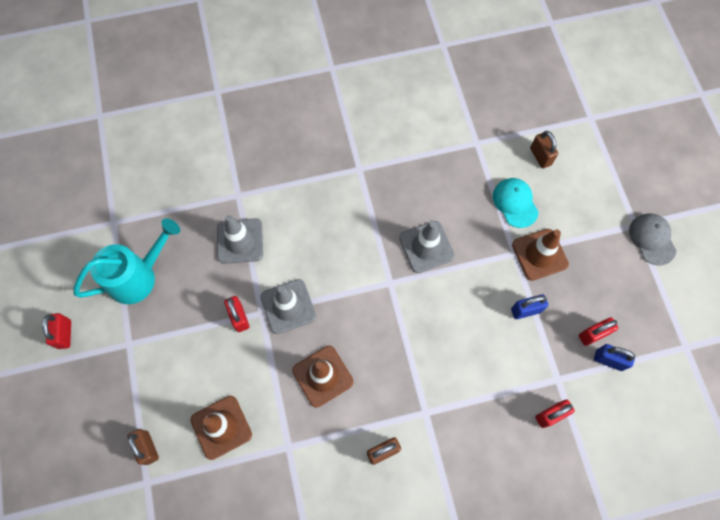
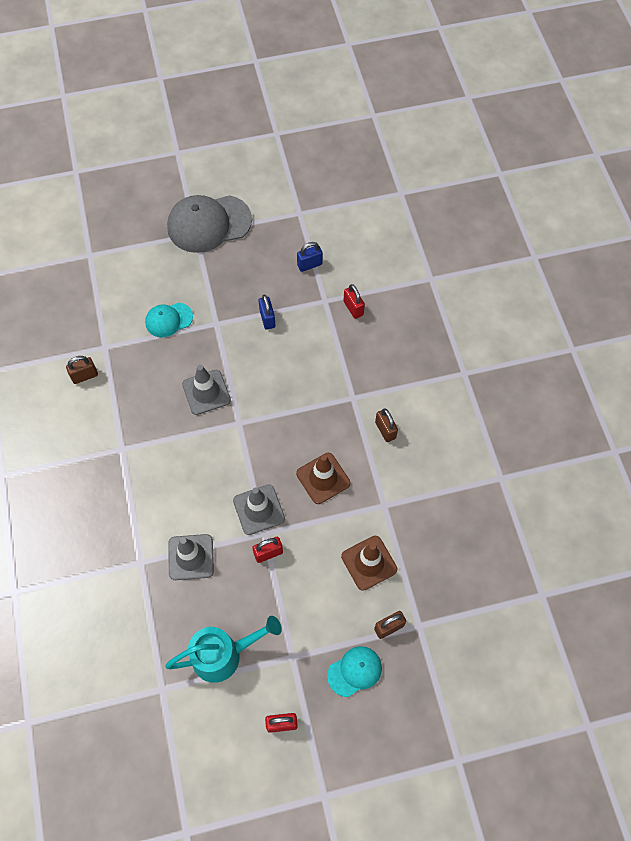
camera: 90 degrees left, 5 degrees down
turquoise watering can [73,218,180,304] -> turquoise watering can turned 105 degrees clockwise [165,616,282,683]
brown traffic cone [512,229,569,281] -> none
brown padlock [530,131,558,168] -> brown padlock moved to [66,356,98,384]
red padlock [579,317,618,346] -> none
blue padlock [594,344,635,371] -> blue padlock turned 45 degrees clockwise [297,242,323,272]
grey cap [629,213,677,266] -> grey cap [167,195,252,253], size x1.87
none -> turquoise cap [327,646,382,697]

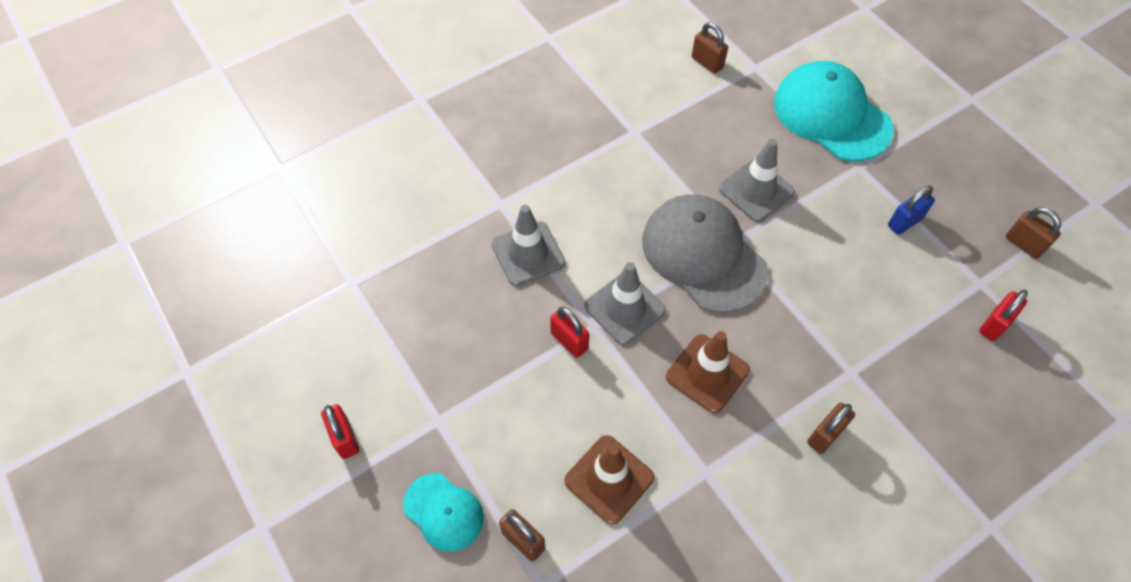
camera: 70 degrees right, 5 degrees down
turquoise cap [145,302,193,337] -> turquoise cap [774,61,893,161], size x1.87
turquoise watering can [165,616,282,683] -> none
grey cap [167,195,252,253] -> grey cap moved to [642,194,768,313]
blue padlock [297,242,323,272] -> brown padlock [1006,207,1061,259]

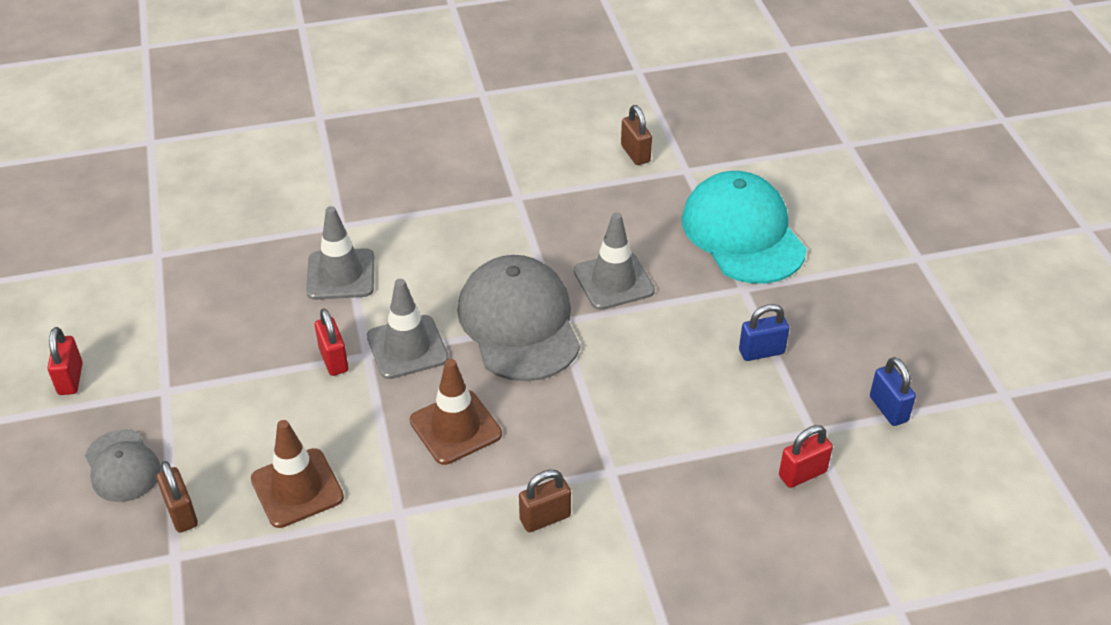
camera: 20 degrees right, 15 degrees down
turquoise cap [403,473,484,551] -> grey cap [85,429,161,502]
brown padlock [1006,207,1061,259] -> blue padlock [870,357,916,426]

